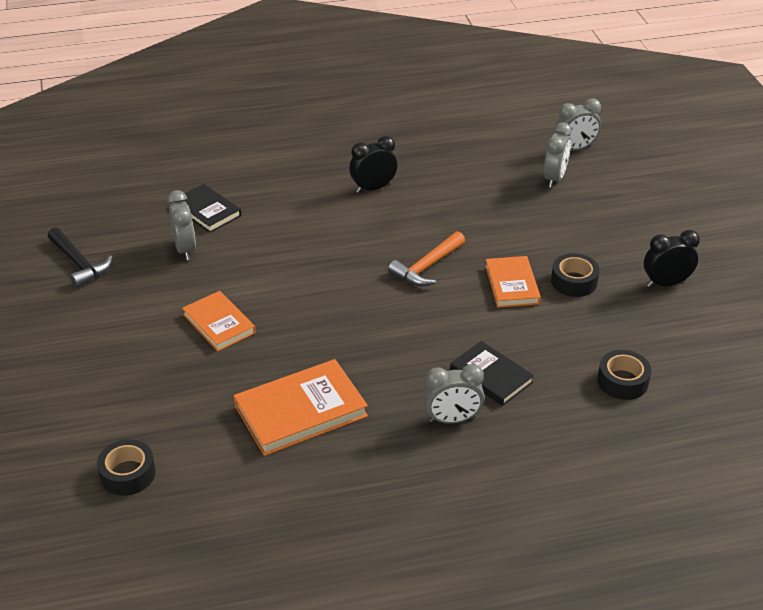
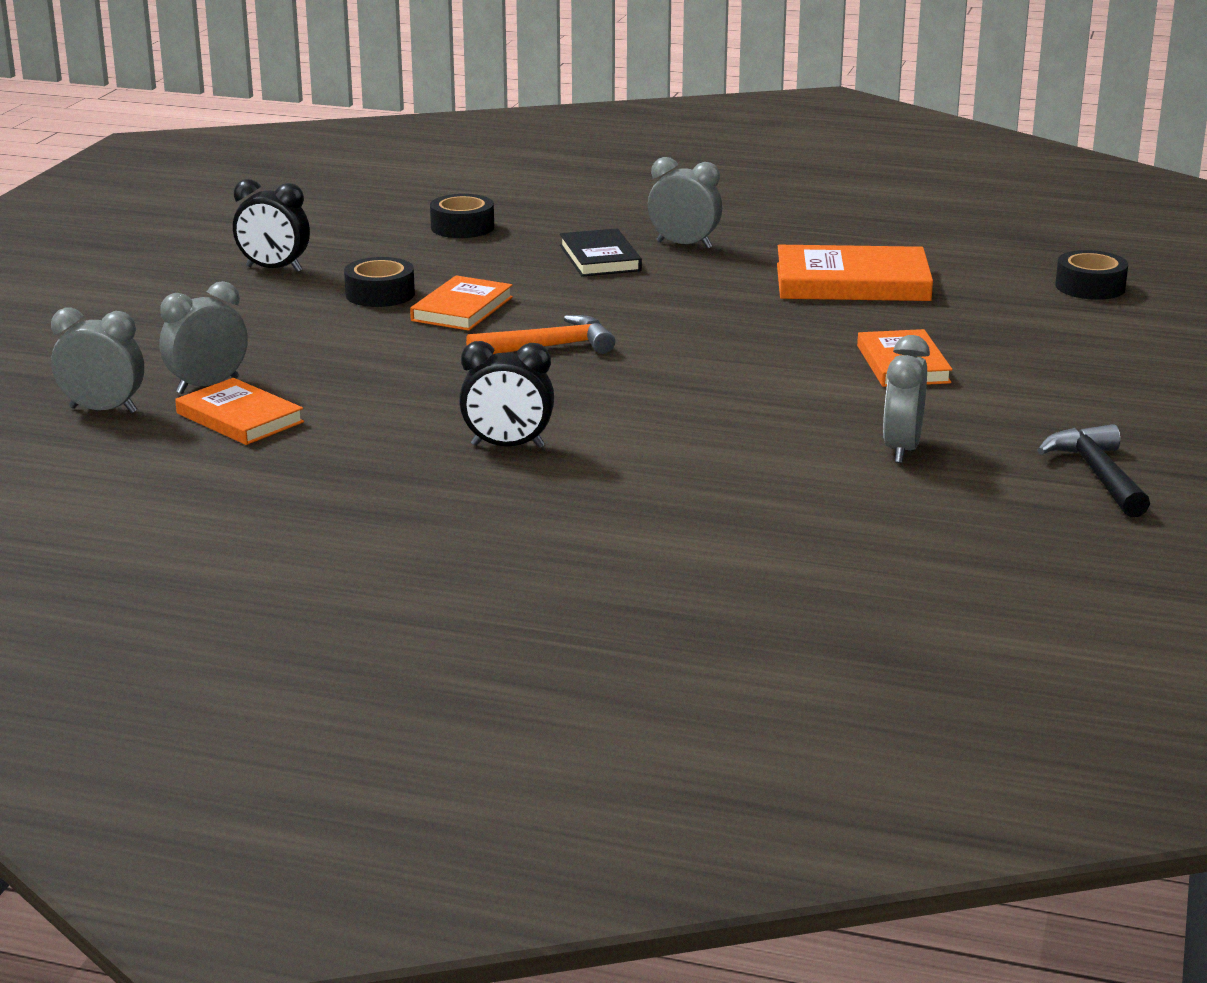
camera: 150 degrees left, 15 degrees down
black book [174,184,241,233] -> none
none -> orange book [175,378,304,445]

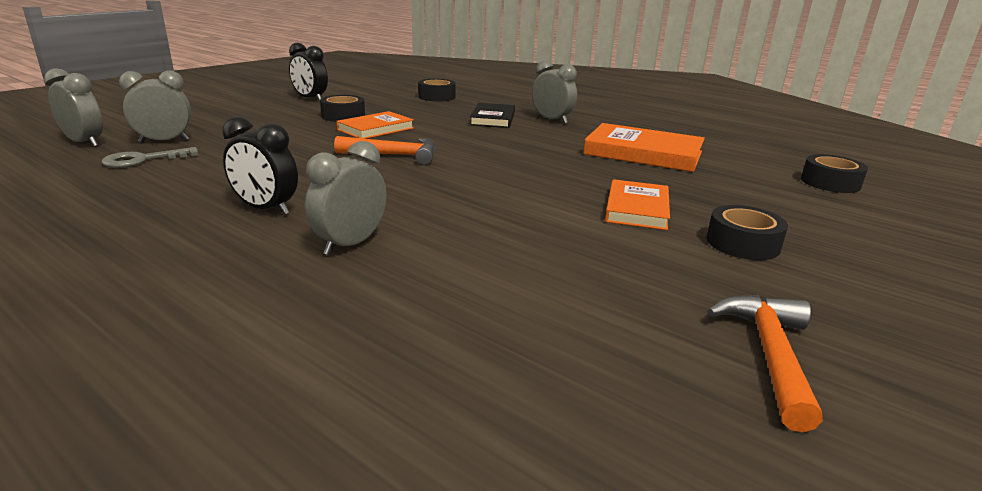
camera: 20 degrees right, 0 degrees up
orange book [175,378,304,445] -> grey key [101,147,198,168]
grey clock [883,335,930,463] -> grey clock moved to [305,141,387,255]
black hammer [1037,424,1150,517] -> orange hammer [707,295,823,432]
none -> black tape [707,205,788,260]

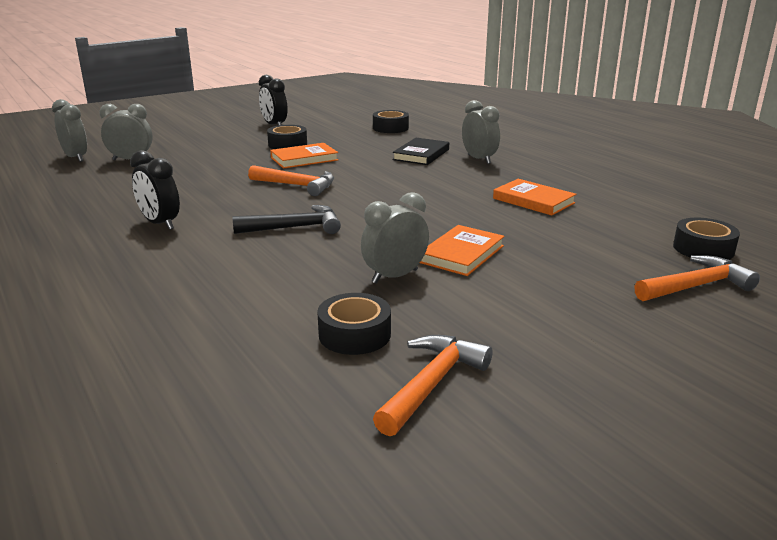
camera: 20 degrees right, 0 degrees up
grey key [101,147,198,168] -> none
grey clock [305,141,387,255] -> grey clock moved to [361,192,429,284]
orange book [583,123,705,172] -> orange book [493,179,577,216], size x0.64
black tape [707,205,788,260] -> black tape moved to [317,293,391,355]
none -> black hammer [232,205,341,234]
none -> orange hammer [634,255,760,301]

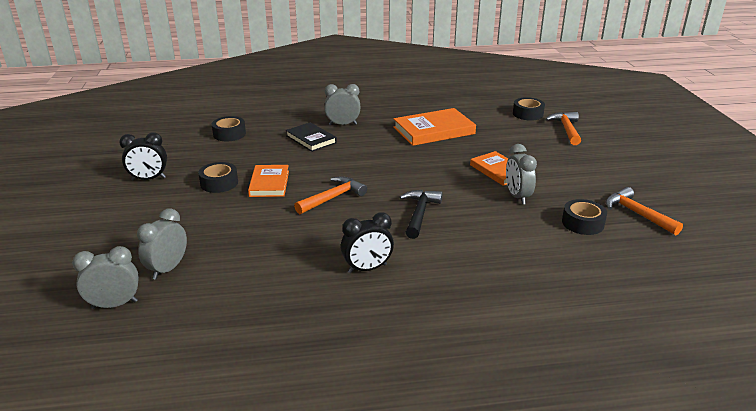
camera: 65 degrees left, 5 degrees up
orange book [493,179,577,216] -> orange book [393,108,476,146], size x1.55

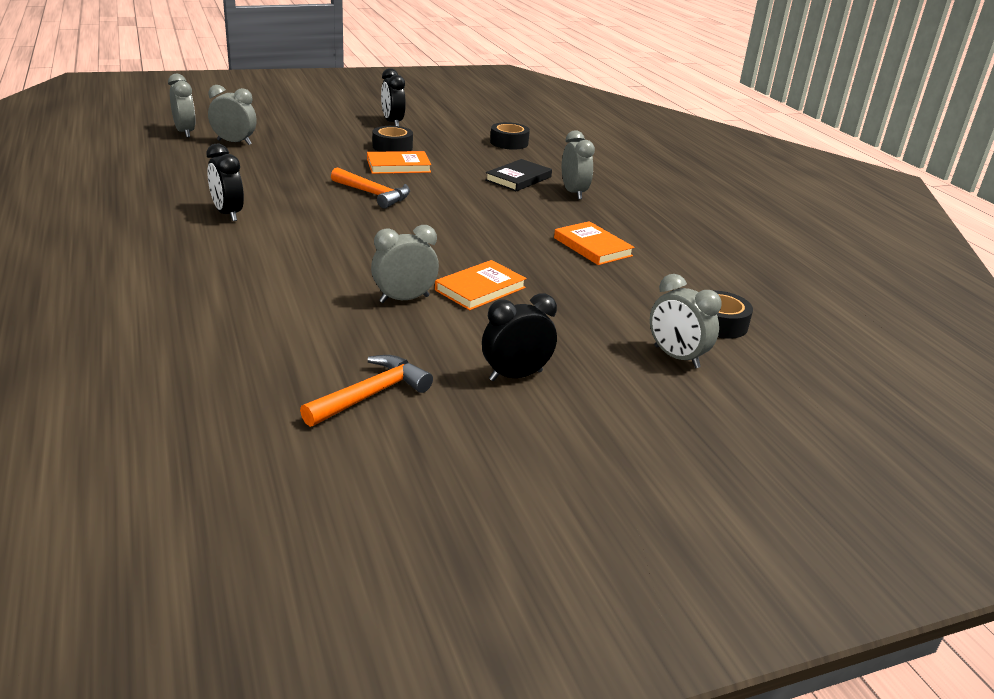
camera: 75 degrees right, 0 degrees up
orange book [393,108,476,146] -> orange book [554,221,634,265], size x0.64
black hammer [399,190,443,239] -> none
orange hammer [545,112,581,145] -> grey clock [650,274,722,368]
black tape [562,199,607,235] -> none
none -> black clock [482,293,557,381]

